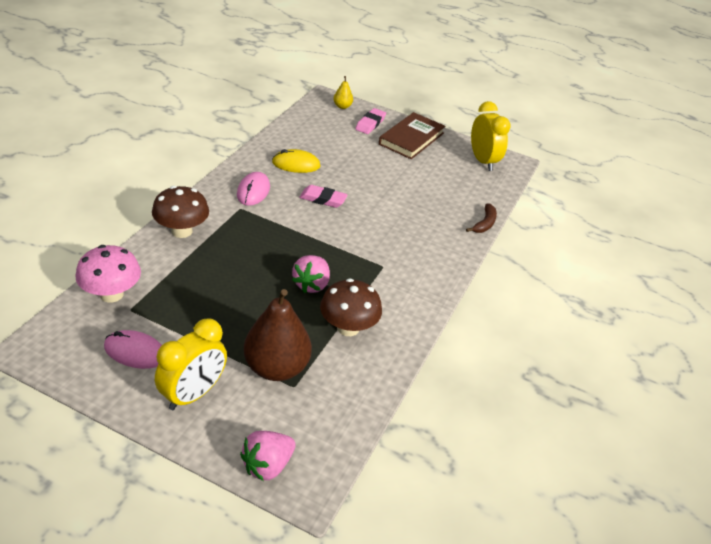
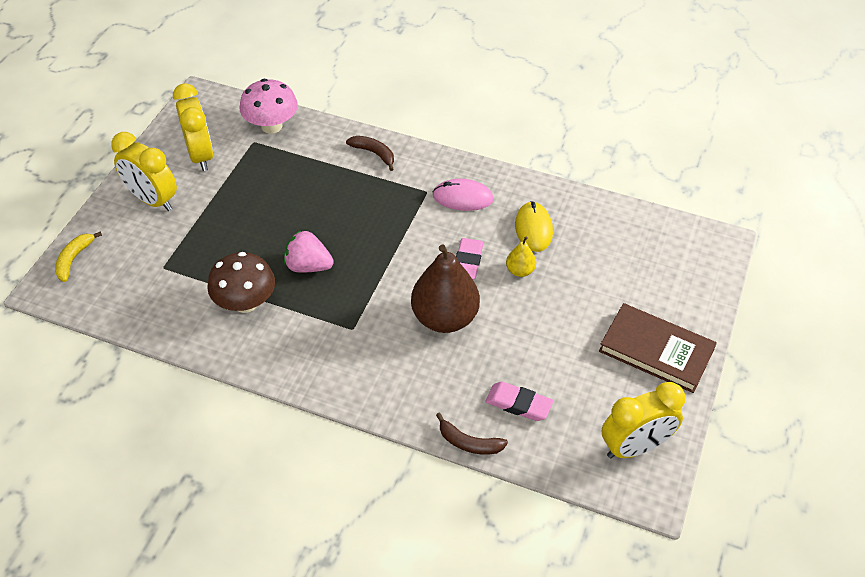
camera: 90 degrees right, 10 degrees up
pink mouse [104,330,162,369] -> yellow clock [173,83,213,171]
brown mushroom [152,186,209,238] -> brown banana [346,136,394,171]
pink strawberry [240,431,296,481] -> yellow banana [55,231,102,282]
brown pear [244,289,312,381] -> brown pear moved to [411,244,480,333]
yellow pear [333,76,353,109] -> yellow pear moved to [506,236,536,277]
pink eraser [355,108,386,134] -> pink eraser moved to [485,382,553,421]

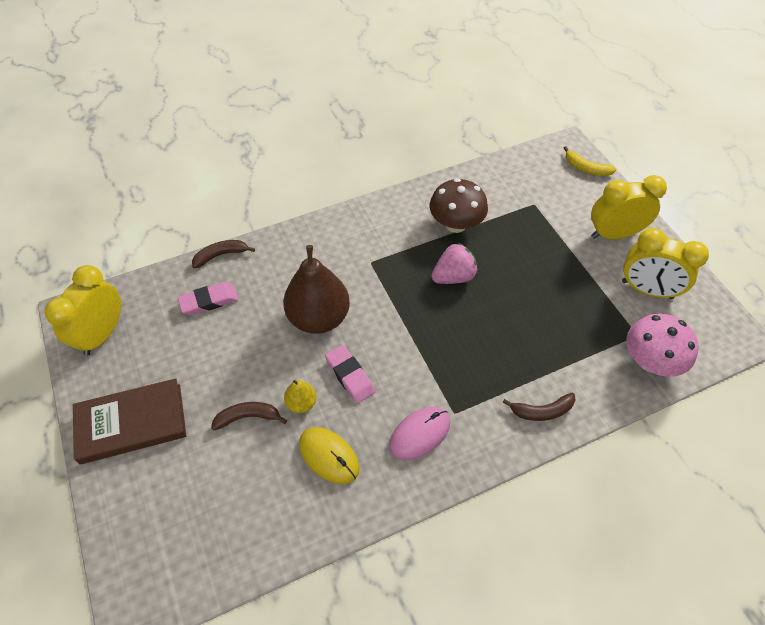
camera: 135 degrees right, 5 degrees up
yellow banana [55,231,102,282] -> yellow banana turned 150 degrees clockwise [564,146,616,176]
none -> brown banana [211,402,287,430]

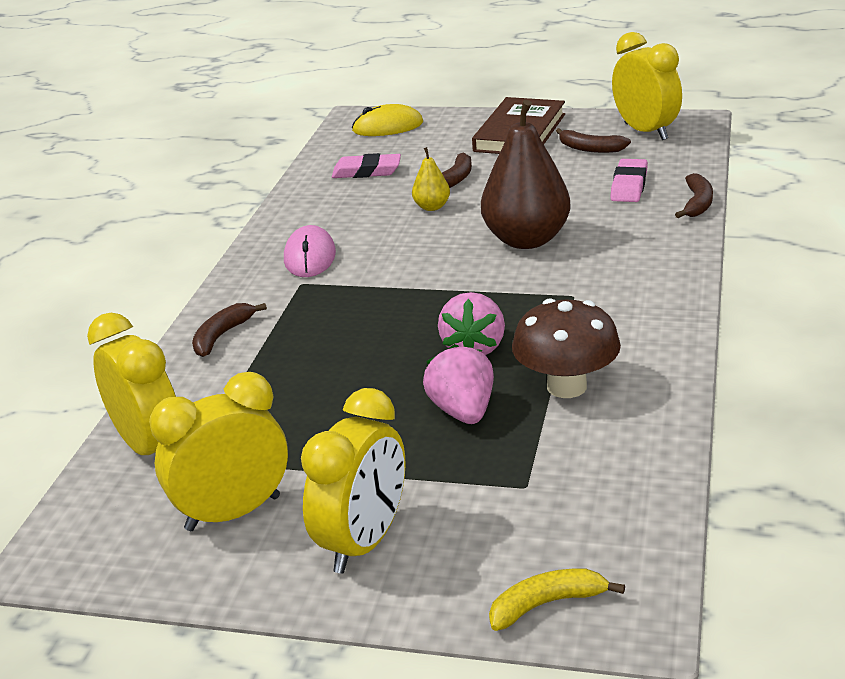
camera: 130 degrees right, 25 degrees down
yellow mouse [299,427,359,484] -> yellow mouse moved to [352,104,423,136]
pink eraser [325,345,375,403] -> pink eraser moved to [332,153,401,178]
pink mushroom [627,313,699,377] -> yellow clock [87,313,176,455]
none -> pink strawberry [423,344,494,424]
none -> brown banana [556,128,631,153]

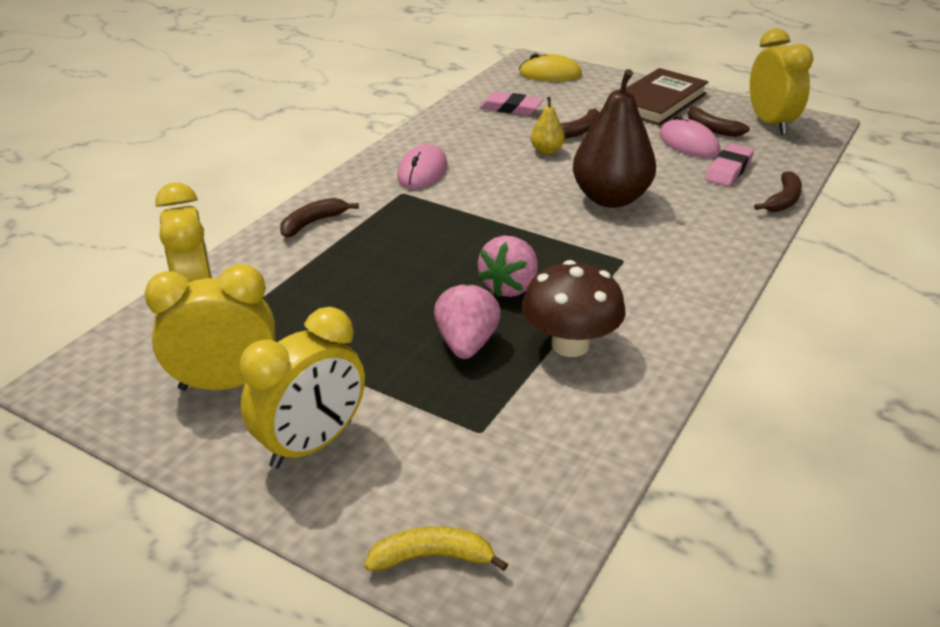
camera: 15 degrees right, 5 degrees up
none -> pink mouse [659,115,720,158]

